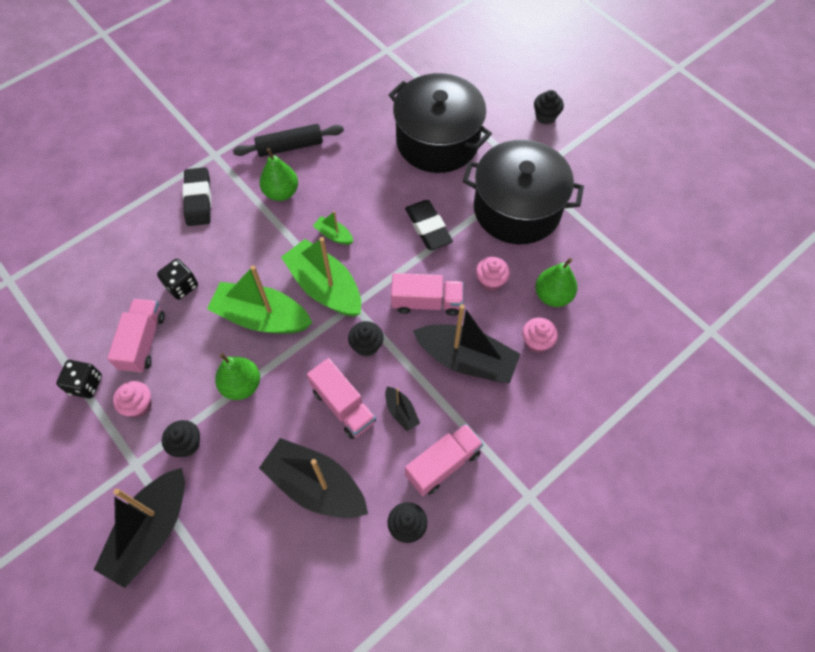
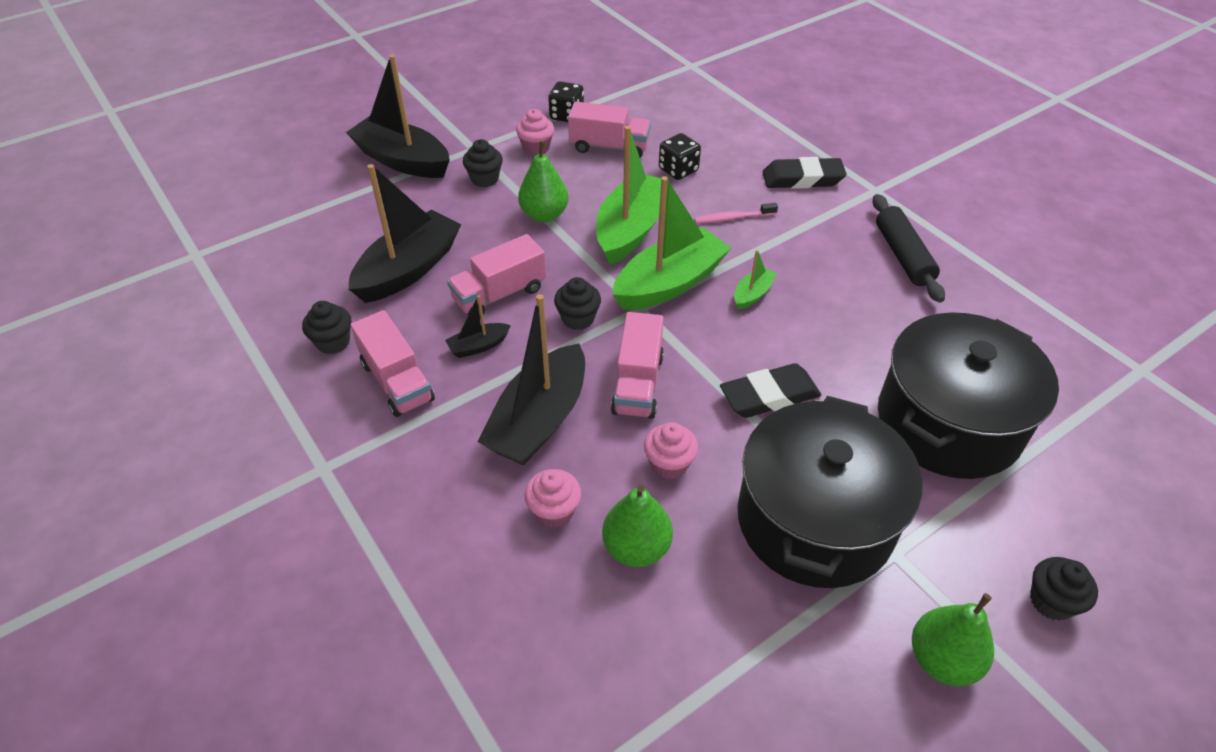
camera: 95 degrees right, 15 degrees down
green pear [259,148,298,201] -> green pear moved to [912,593,994,686]
none -> pink toothbrush [694,203,778,223]

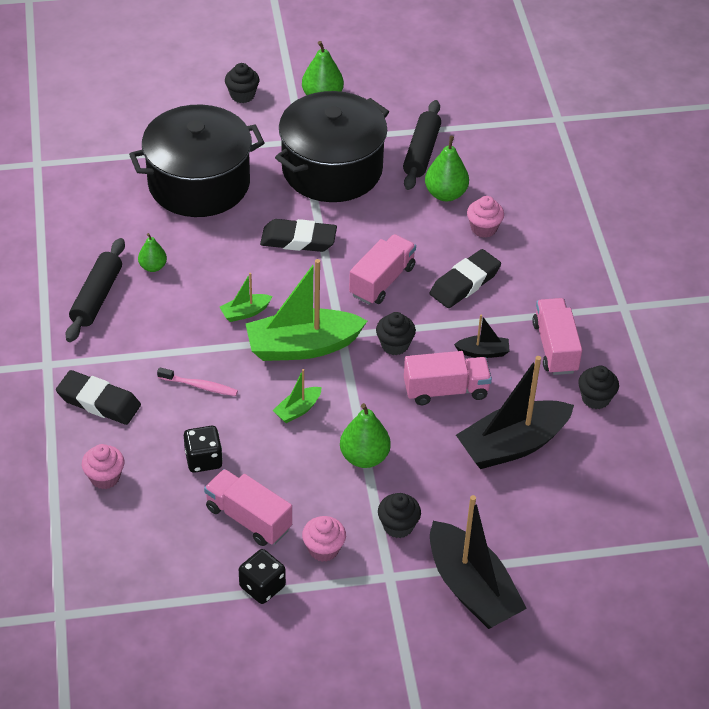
camera: 155 degrees left, 0 degrees up
black boat [478,294,585,465] -> black eraser [430,249,501,308]
green boat [596,126,669,265] -> green boat [273,369,322,423], size x0.46
pink cupcake [644,422,698,479] -> pink cupcake moved to [82,444,125,489]
none -> green pear [138,233,167,272]
none -> black rolling pin [403,100,441,190]

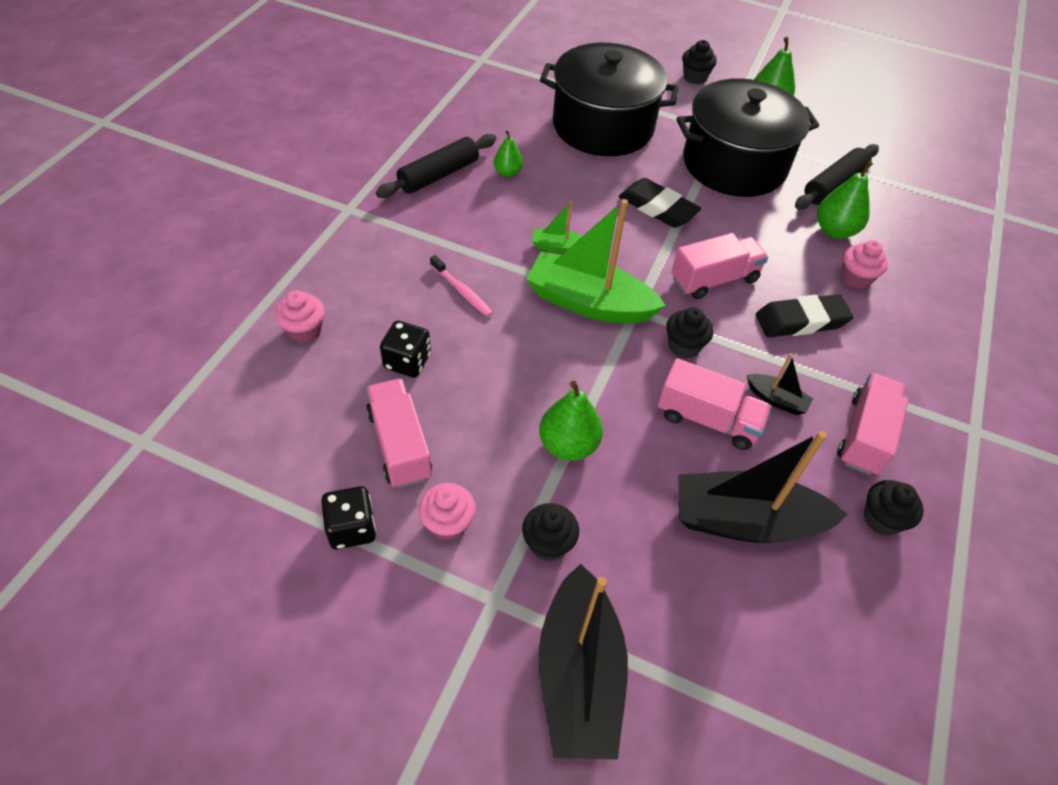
camera: 30 degrees right, 5 degrees up
black eraser [56,370,141,425] -> none
green boat [273,369,322,423] -> none

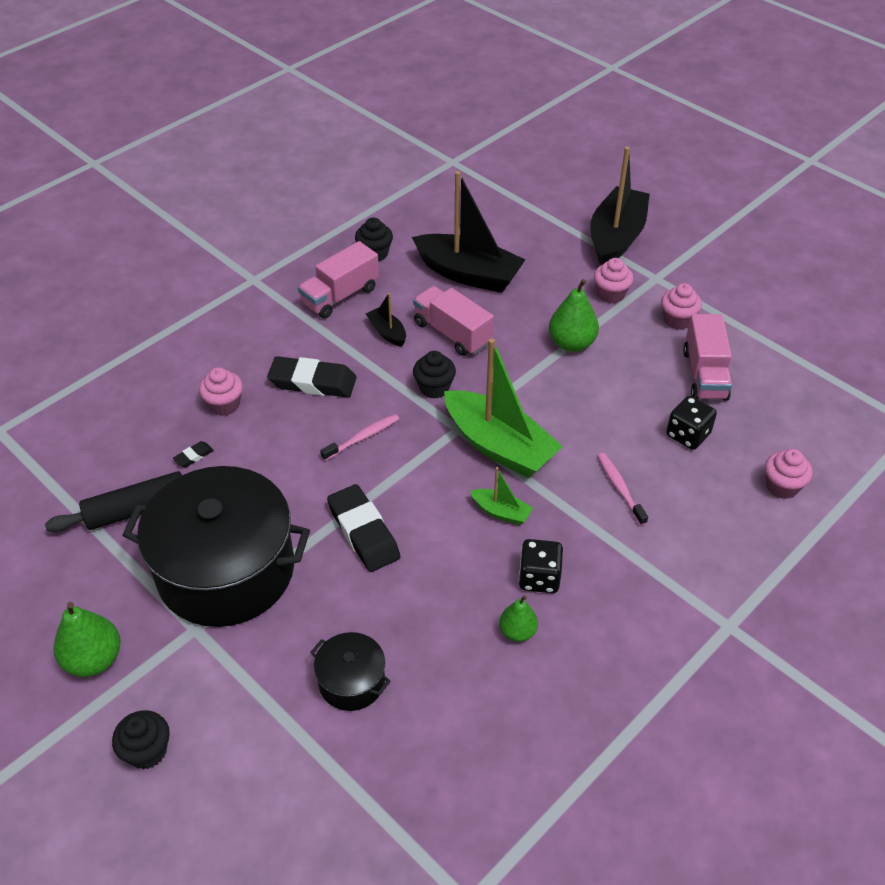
camera: 155 degrees left, 5 degrees down
black dice [321,486,376,549] -> black dice moved to [519,539,563,593]
black rolling pin [376,134,497,198] -> none
black cupcake [522,503,579,561] -> pink cupcake [594,258,634,303]
black pot [540,43,679,156] -> black pot [310,632,391,711], size x0.45
pink truck [671,233,768,299] -> pink toothbrush [320,414,399,461]
green pear [817,161,873,239] -> black eraser [173,441,214,467]

